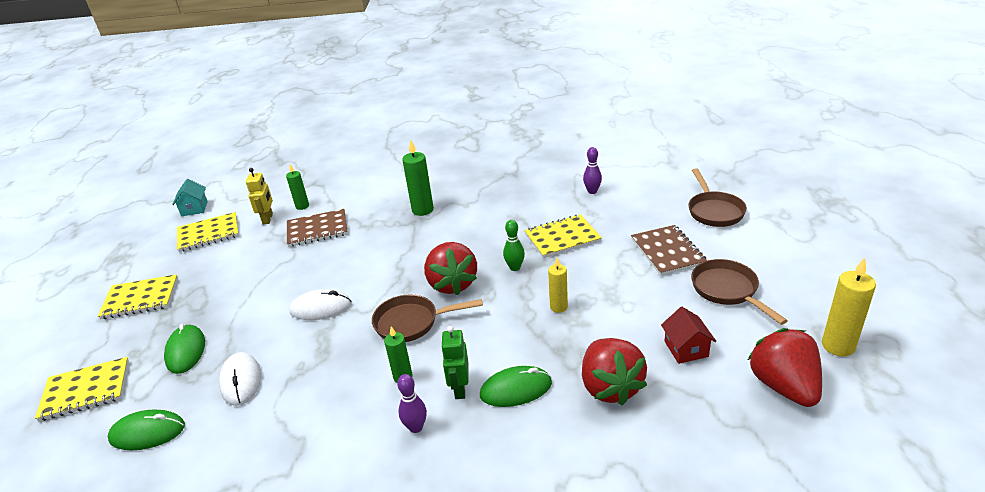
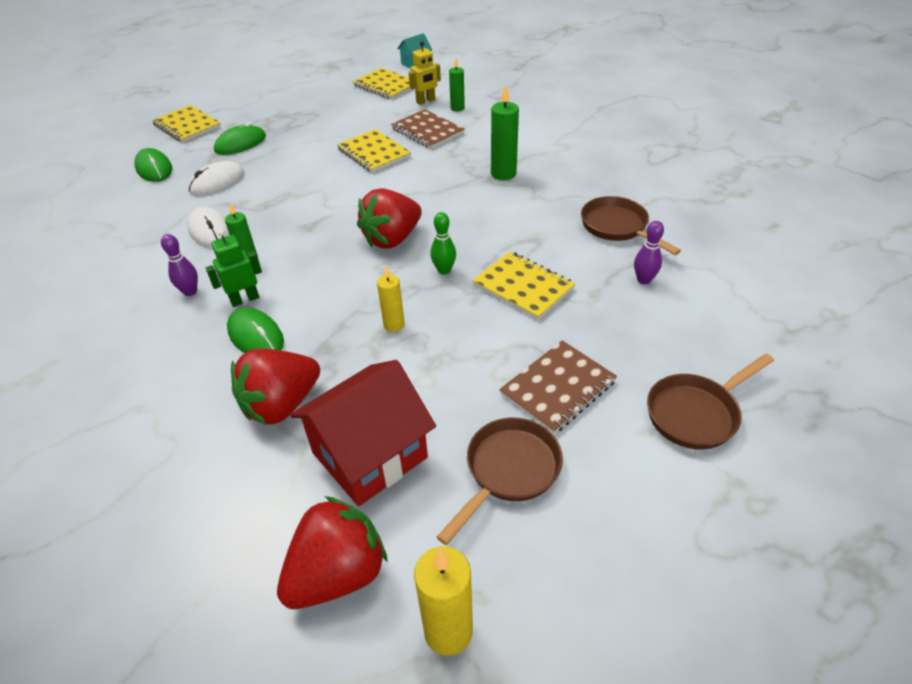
camera: 60 degrees right, 10 degrees up
yellow notebook [98,274,178,319] -> yellow notebook moved to [337,129,411,173]
white mouse [289,289,352,320] -> white mouse moved to [187,207,230,248]
brown pan [372,294,483,342] -> brown pan moved to [581,196,681,255]
red house [661,307,716,364] -> red house [290,360,436,506], size x1.96

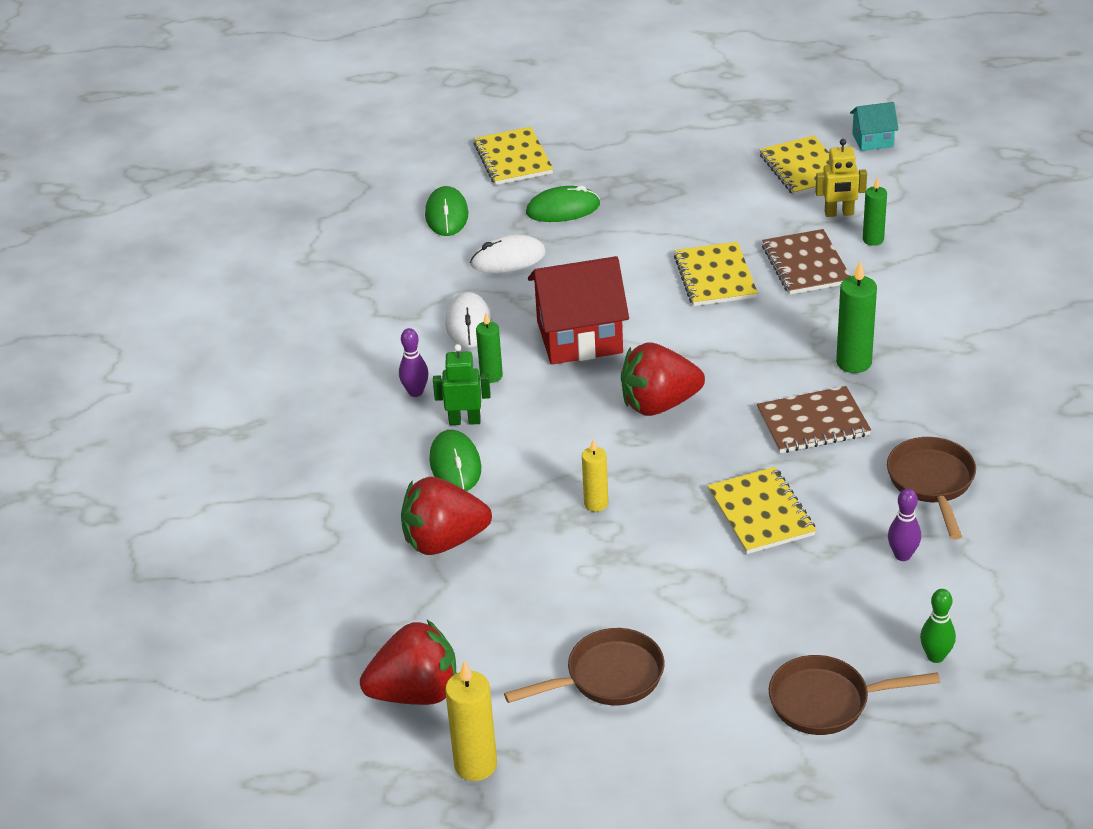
camera: 30 degrees right, 5 degrees down
red house [290,360,436,506] -> red house moved to [528,256,629,364]
green bowling pin [430,212,456,275] -> green bowling pin moved to [920,589,956,663]
brown notebook [499,340,617,434] -> brown notebook moved to [757,386,871,453]

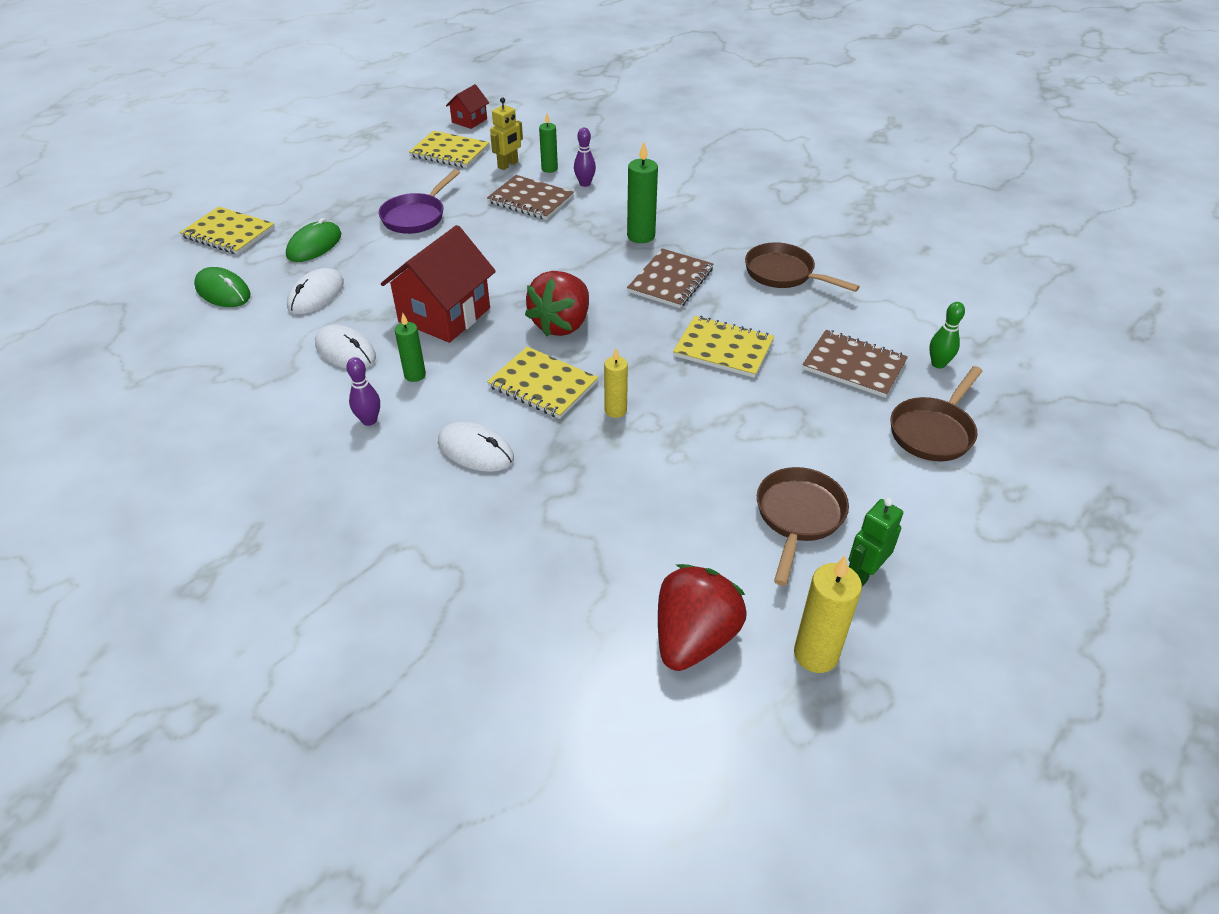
camera: 50 degrees left, 5 degrees up
red strawberry [401,477,492,555] -> none
green mouse [429,430,481,491] -> white mouse [438,422,514,472]
green robot [433,344,490,425] -> green robot moved to [849,498,903,587]
yellow notebook [674,242,758,306] -> yellow notebook moved to [487,347,598,419]
turquoise house [850,102,899,151] -> red house [446,84,489,129]
purple bowling pin [888,488,921,561] -> purple bowling pin moved to [574,128,596,187]
none -> purple pan [378,169,460,234]
none -> brown notebook [802,330,908,398]

